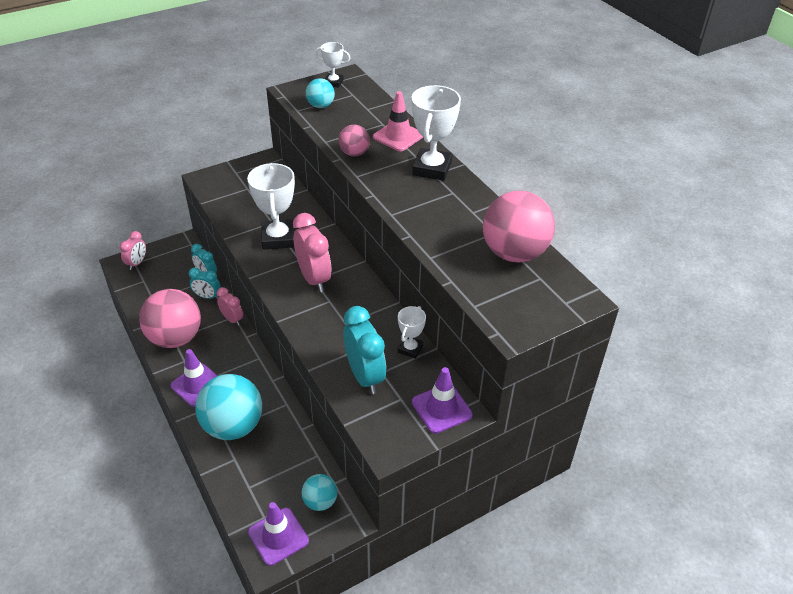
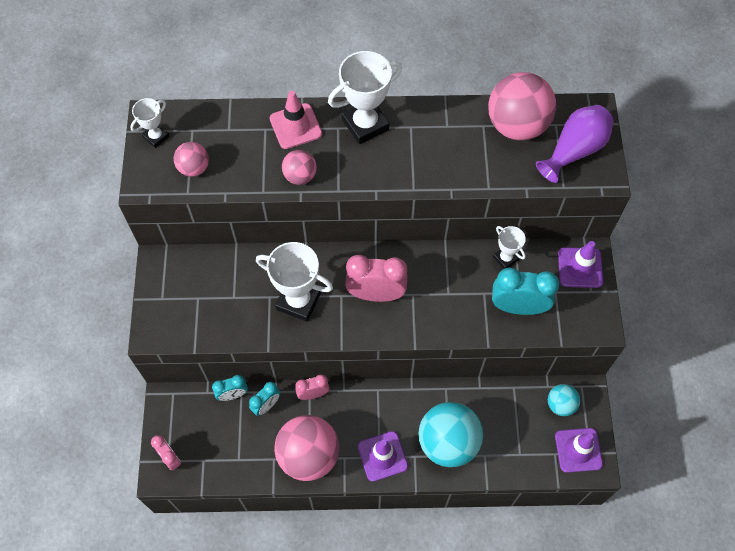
camera: 60 degrees left, 20 degrees up
turquoise ball [306,78,335,108] -> pink ball [174,142,209,177]
white trophy [411,85,461,181] -> white trophy turned 75 degrees counterclockwise [328,51,402,144]
none -> purple vase [536,105,613,183]

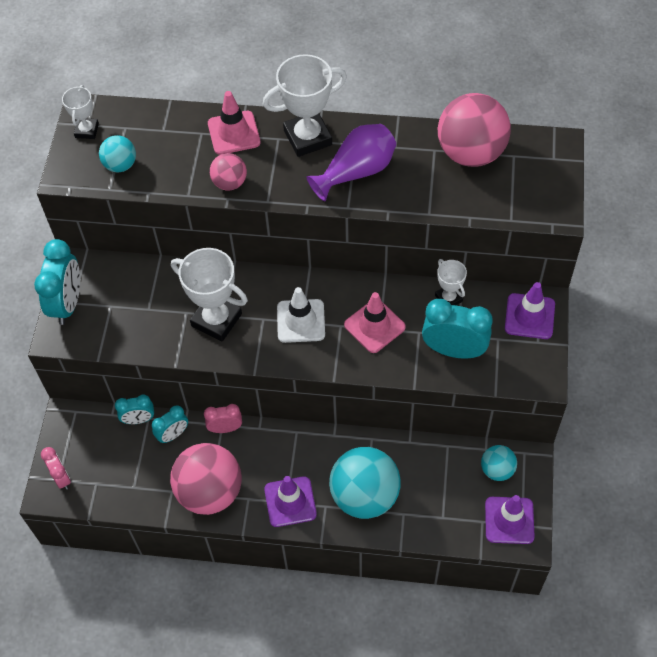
camera: 10 degrees right, 5 degrees down
white trophy [130,98,170,148] -> white trophy turned 45 degrees counterclockwise [62,85,99,139]
pink ball [174,142,209,177] -> turquoise ball [99,135,136,172]
pink clock [345,255,407,302] -> white traffic cone [277,287,325,343]
purple vase [536,105,613,183] -> purple vase moved to [306,124,396,201]
none -> turquoise clock [34,239,80,325]
none -> pink traffic cone [344,292,406,353]

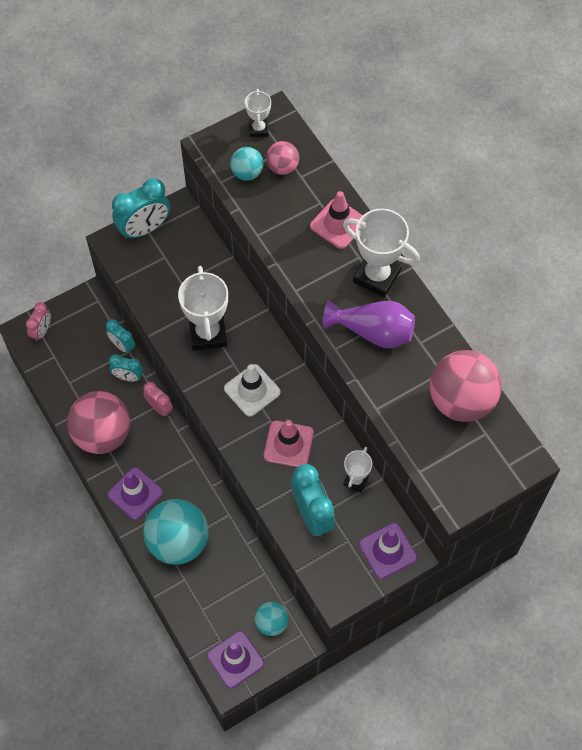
camera: 50 degrees right, 5 degrees up
white trophy [62,85,99,139] -> white trophy turned 60 degrees counterclockwise [245,89,271,137]
pink ball [210,153,247,191] -> pink ball moved to [266,141,299,175]

